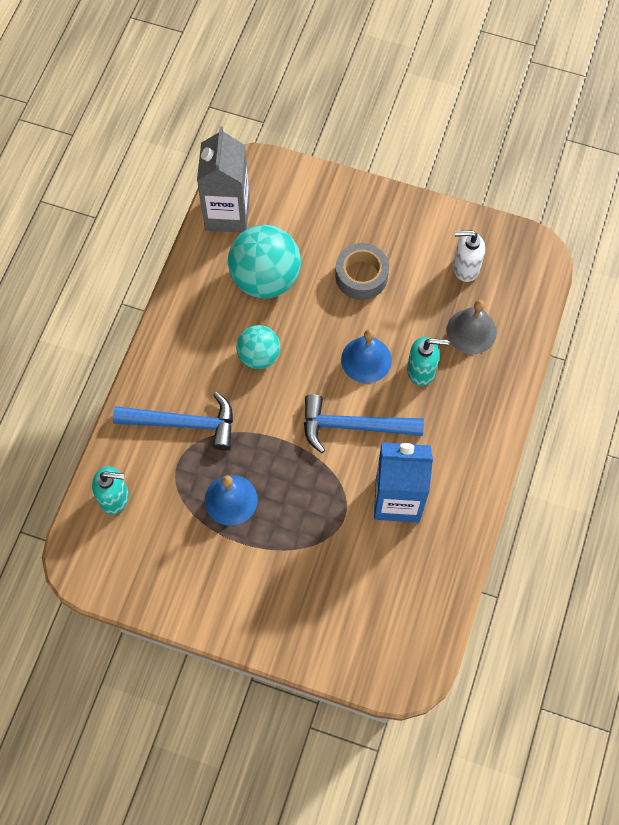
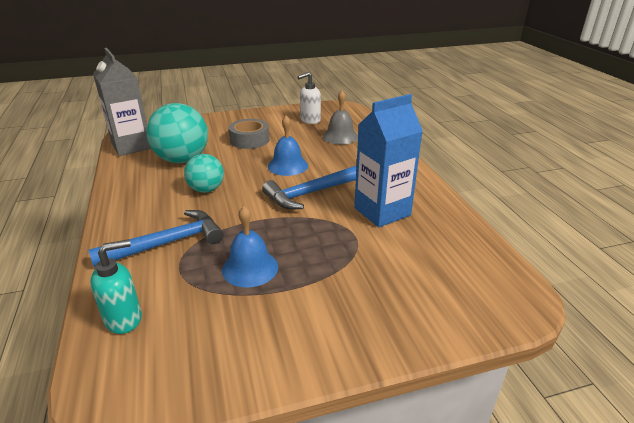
camera: 35 degrees left, 35 degrees down
turquoise soap dispenser [407,337,449,386] -> none

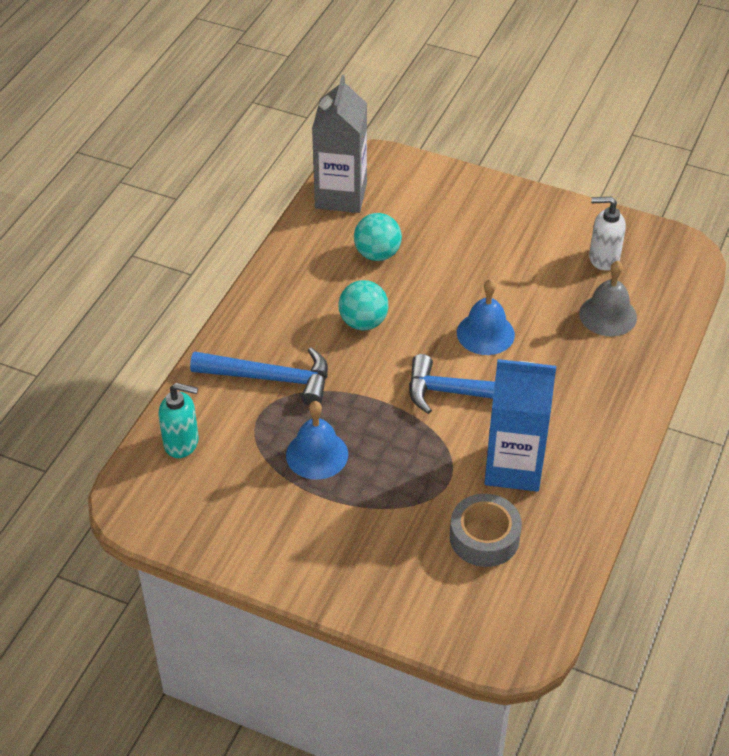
camera: 40 degrees right, 15 degrees up
turquoise ball [146,103,208,163] -> turquoise ball [354,213,402,261], size x0.59
grey tape [229,119,269,149] -> grey tape moved to [450,494,522,567]

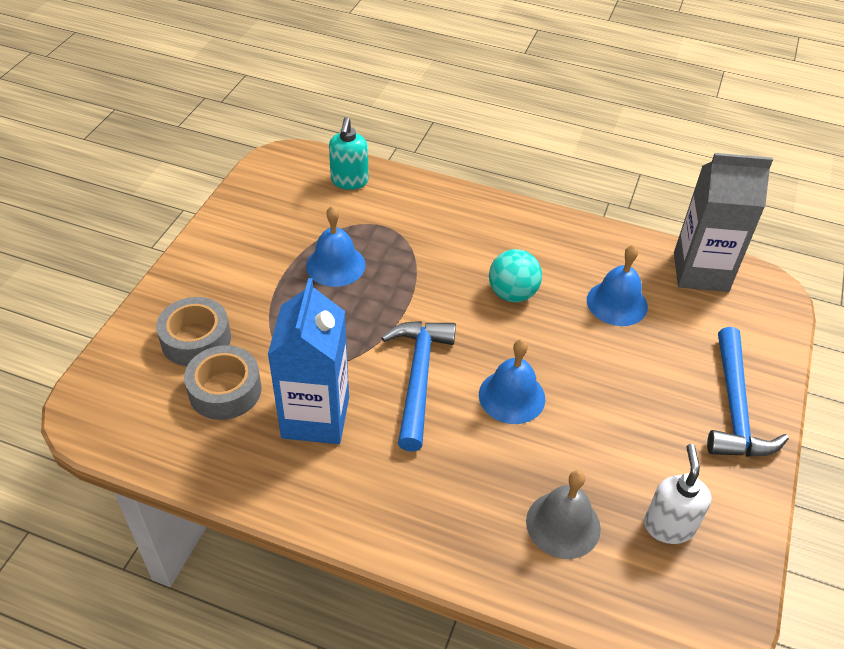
camera: 85 degrees right, 0 degrees up
blue hammer [190,347,328,405] -> blue hammer moved to [707,327,789,457]
turquoise ball [354,213,402,261] -> blue bell [587,245,648,326]
none -> grey tape [156,297,231,366]

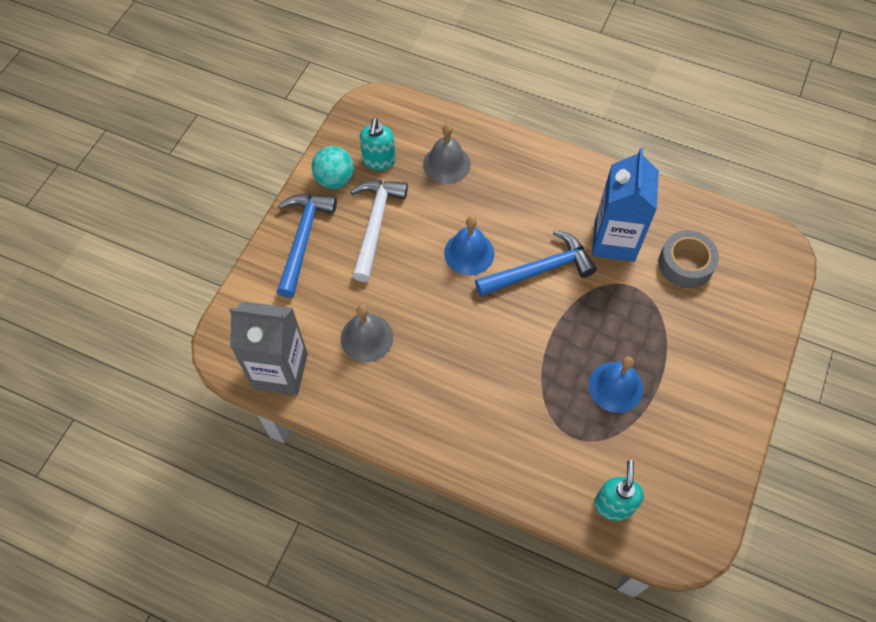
camera: 175 degrees left, 15 degrees up
grey tape [156,297,231,366] -> none
blue hammer [381,321,456,452] -> blue hammer turned 120 degrees counterclockwise [475,230,597,296]
turquoise ball [489,249,542,302] -> turquoise ball moved to [312,146,354,189]
blue bell [587,245,648,326] -> grey bell [341,305,393,362]
white soap dispenser [644,444,711,544] -> turquoise soap dispenser [360,118,396,171]
none -> white hammer [350,180,408,282]

